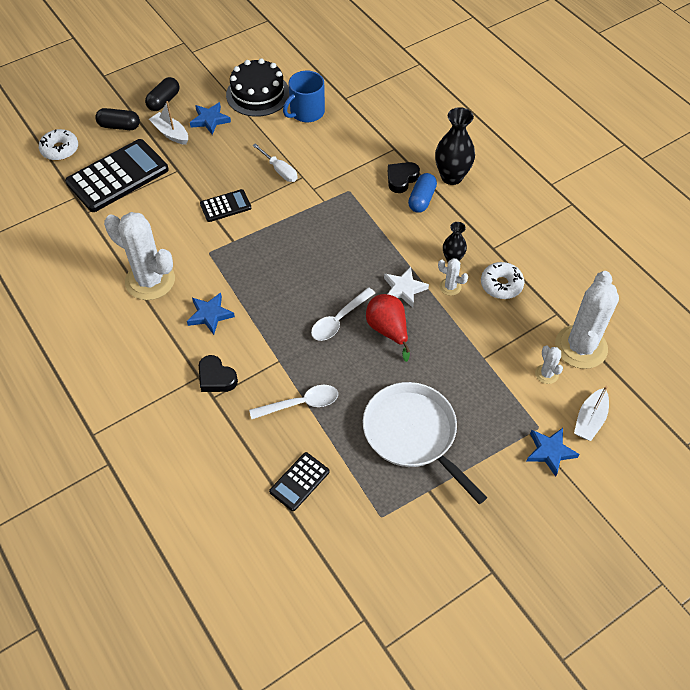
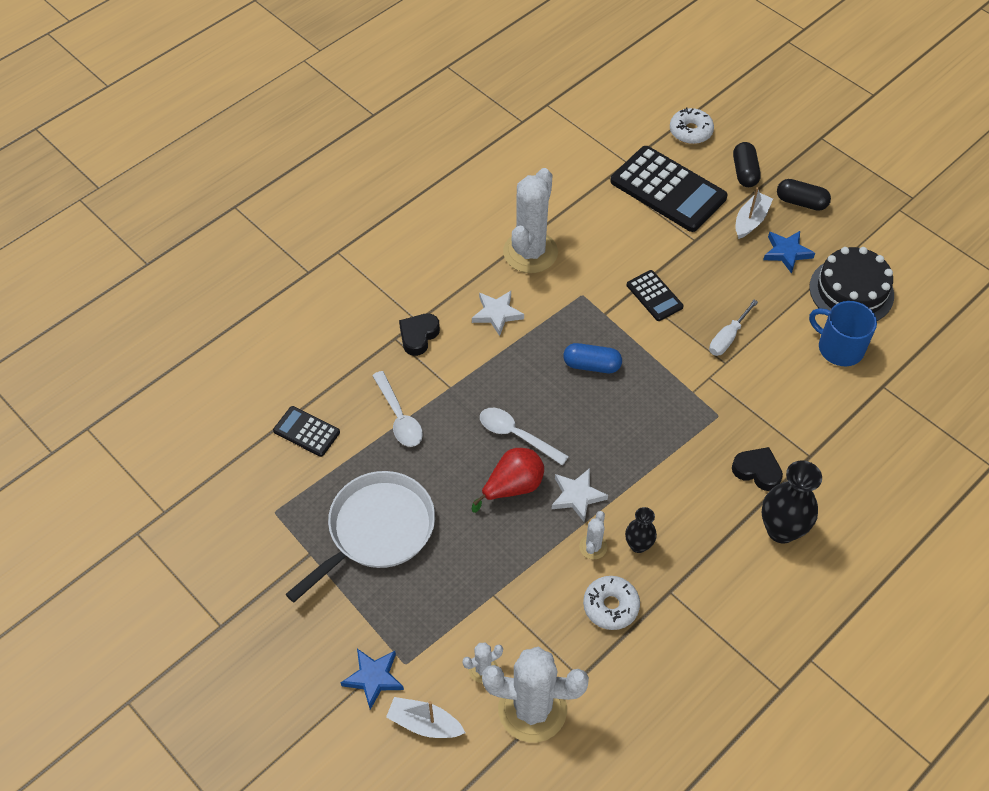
camera: 80 degrees right, 0 degrees up
blue star [187,293,235,335] -> white star [472,291,524,336]
blue capsule [408,173,437,213] -> blue capsule moved to [563,343,622,373]

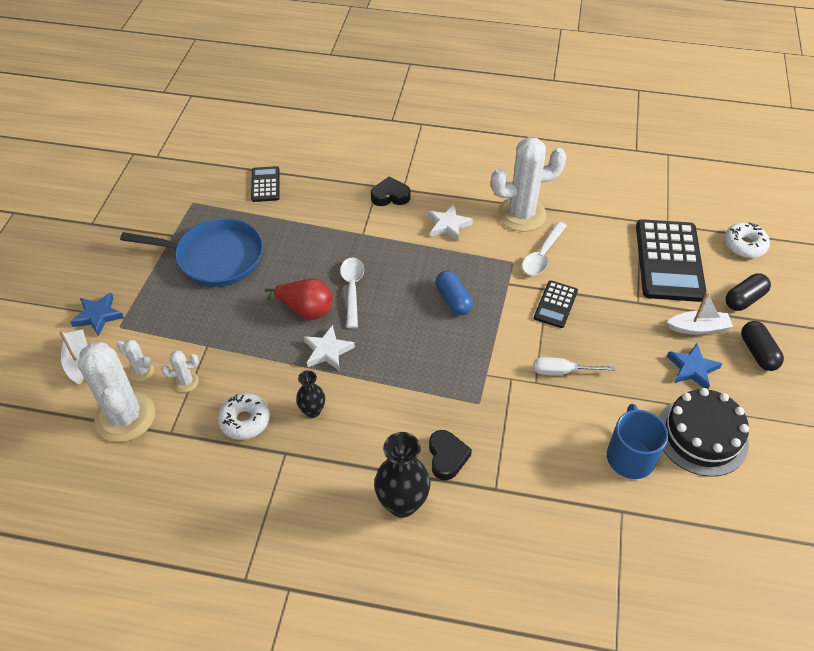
camera: 55 degrees right, 5 degrees down
white pan [286,471,435,603] -> blue pan [120,218,263,287]
white spoon [372,371,423,447] -> white spoon moved to [522,222,567,275]
white cactus [579,511,607,559] -> white cactus moved to [161,351,199,392]

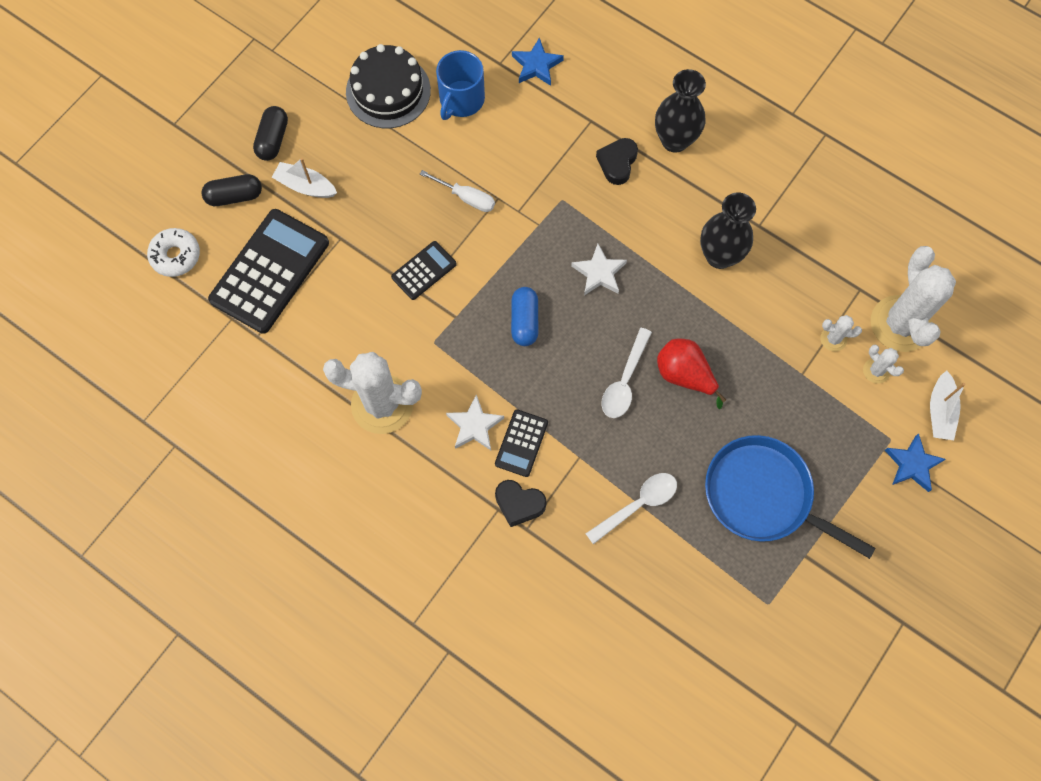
camera: 155 degrees left, 20 degrees up
white donut [218,393,270,440] -> none
black calculator [251,166,280,202] -> black calculator moved to [495,409,548,477]
black vase [296,370,325,418] -> black vase [700,193,756,269], size x1.76
white star [304,325,355,370] -> white star moved to [571,244,627,295]
white spoon [522,222,567,275] -> white spoon moved to [585,473,677,544]
blue star [667,343,722,389] -> blue star moved to [512,37,564,86]

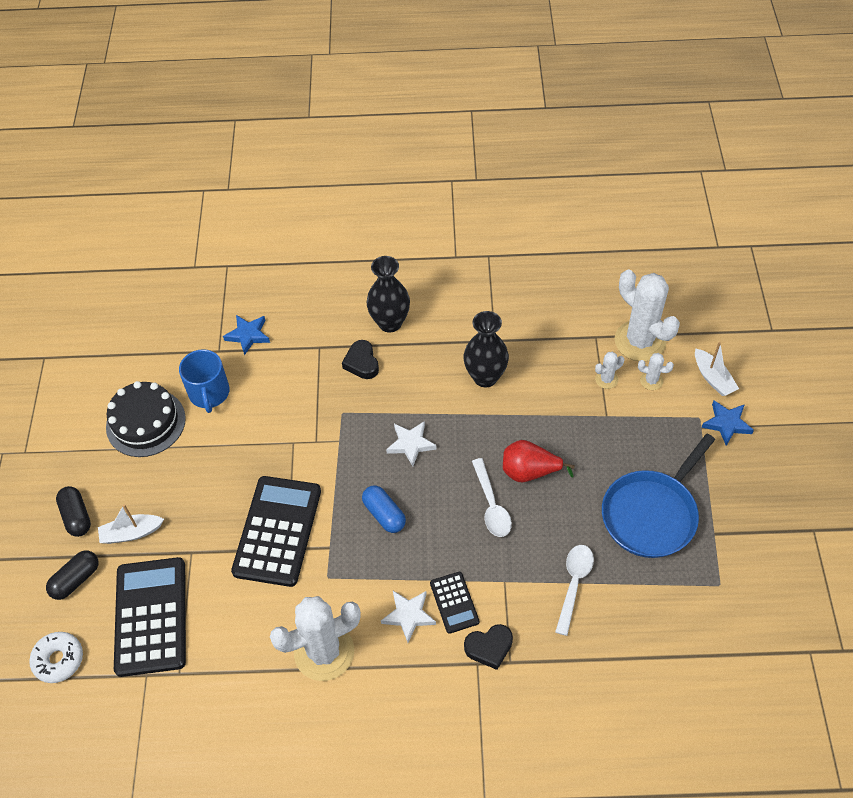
camera: 35 degrees left, 15 degrees down
black calculator [391,241,457,300] -> black calculator [231,476,321,587], size x2.00
white screwdriver [420,170,495,212] -> none
blue pan [705,435,876,559] -> blue pan turned 45 degrees counterclockwise [602,434,715,558]

